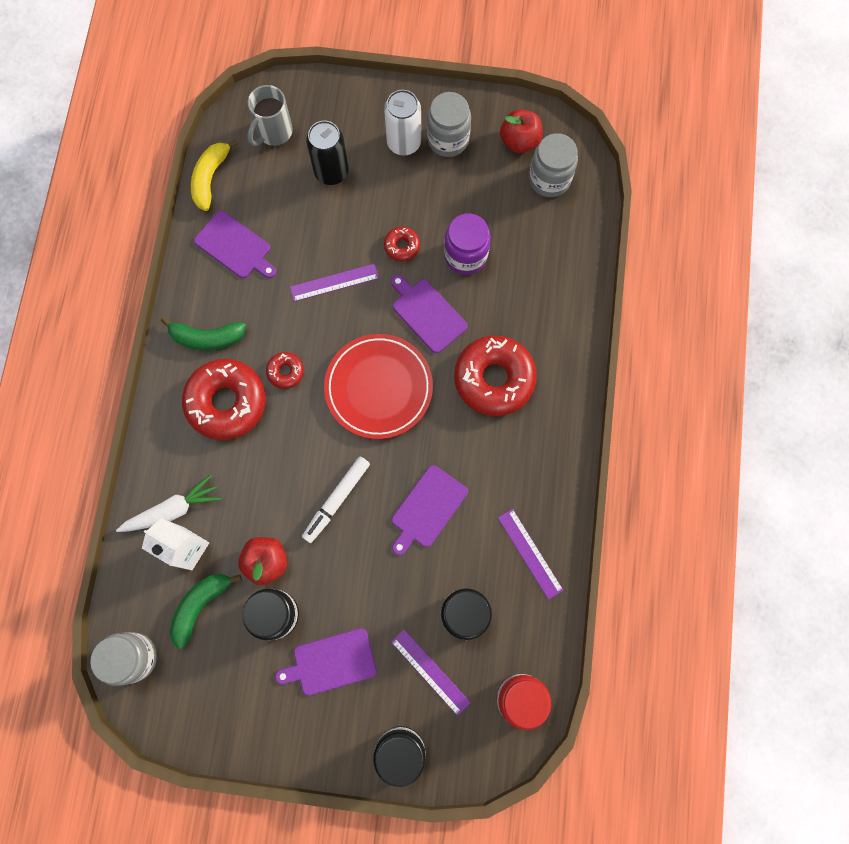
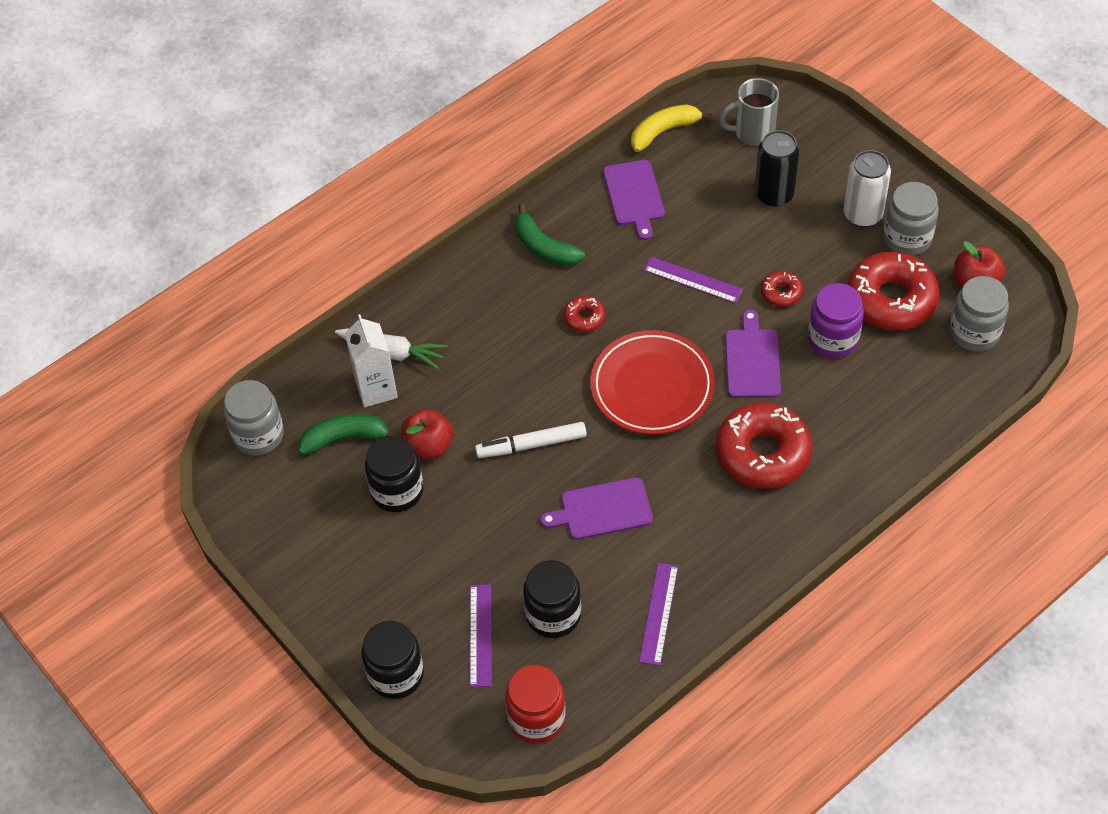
camera: 45 degrees right, 20 degrees down
red donut [182,359,266,440] -> red donut moved to [848,251,940,331]
purple cutting board [275,628,377,696] -> none

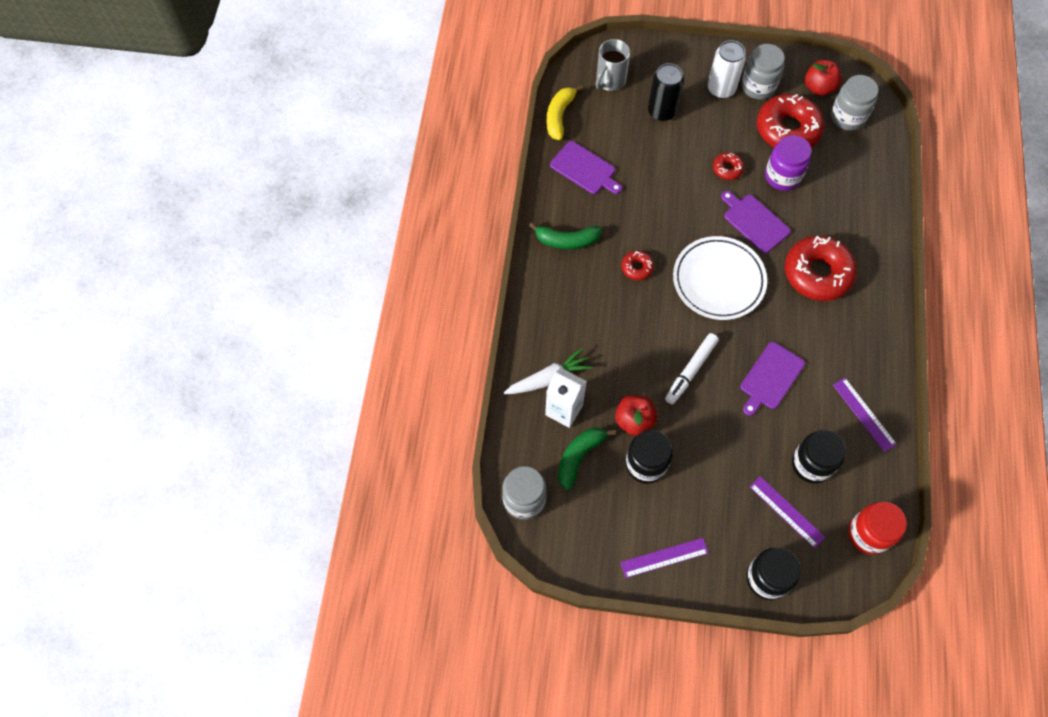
camera: 45 degrees left, 10 degrees up
red plate [590,330,715,435] -> white plate [673,236,767,320]
purple ruler [644,256,743,304] -> purple ruler moved to [620,538,709,578]

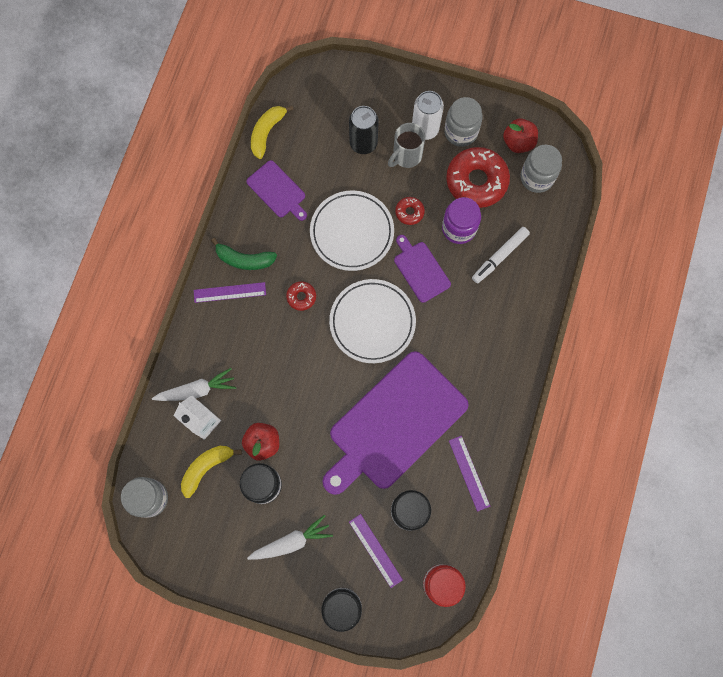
camera: 10 degrees right, 10 degrees up
green banana [558,428,616,490] -> yellow banana [181,446,242,498]
grey mug [595,39,630,91] -> grey mug moved to [388,123,425,168]
purple ruler [620,538,709,578] -> purple ruler moved to [194,282,266,303]
white marker [665,333,719,404] -> white marker moved to [472,227,530,284]
purple cutting board [740,342,805,416] -> purple cutting board [322,351,469,495], size x2.17
red donut [785,236,857,301] -> none
none -> white carrot [247,515,333,560]
none -> white plate [310,190,394,271]

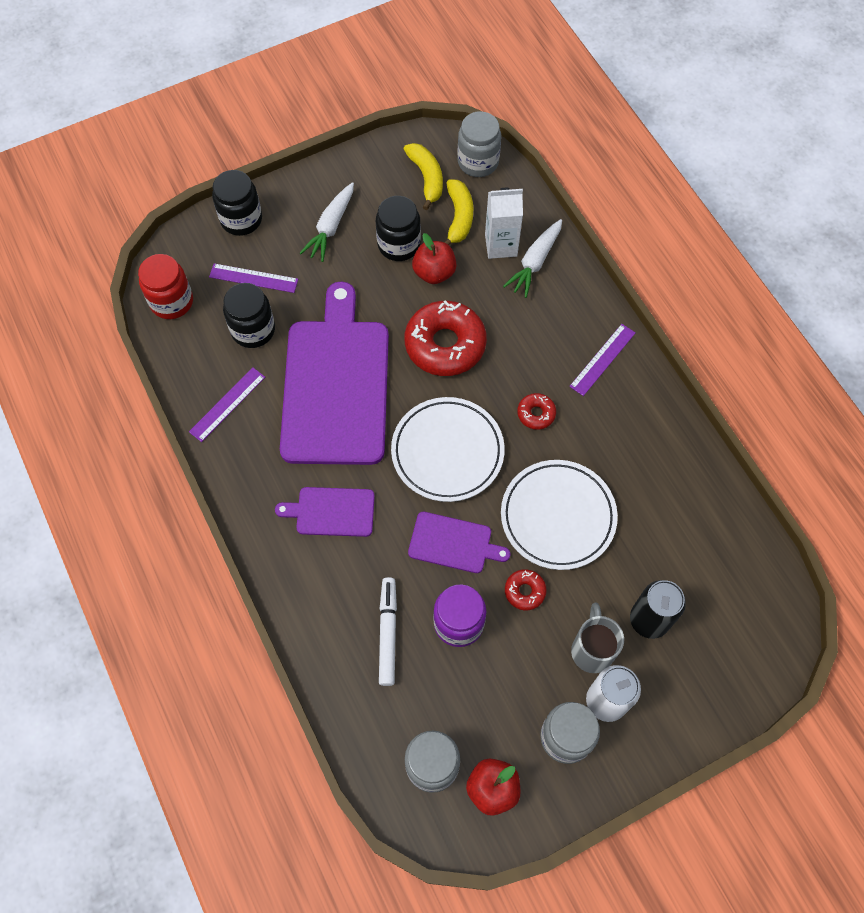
camera: 135 degrees right, 10 degrees down
green banana [211,238,277,270] -> none
purple cutting board [246,160,307,221] -> purple cutting board moved to [275,487,375,537]
yellow banana [251,105,294,159] -> yellow banana moved to [404,143,443,210]
red donut [446,147,510,208] -> red donut moved to [405,300,487,376]
purple ruler [449,436,490,512] -> purple ruler turned 75 degrees counterclockwise [189,367,265,442]

